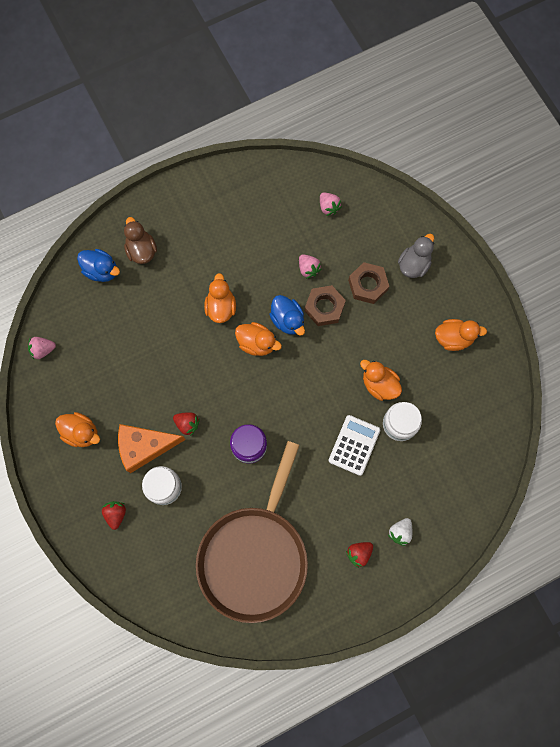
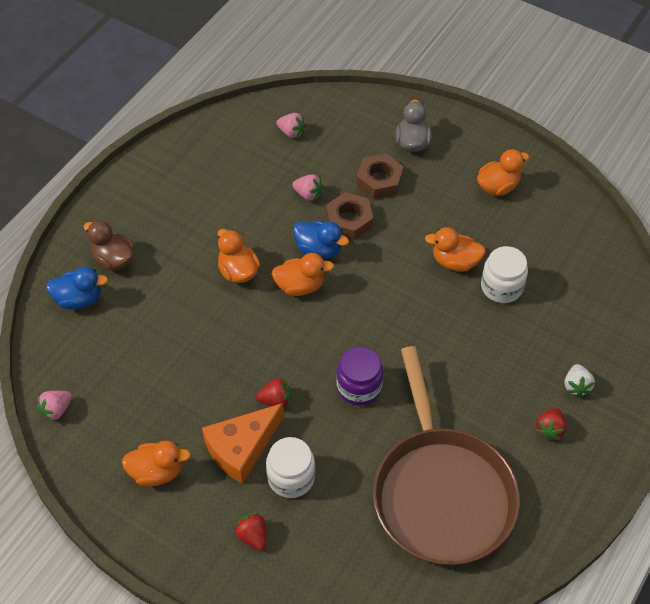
camera: 30 degrees left, 20 degrees down
white calculator [328,415,380,476] -> none

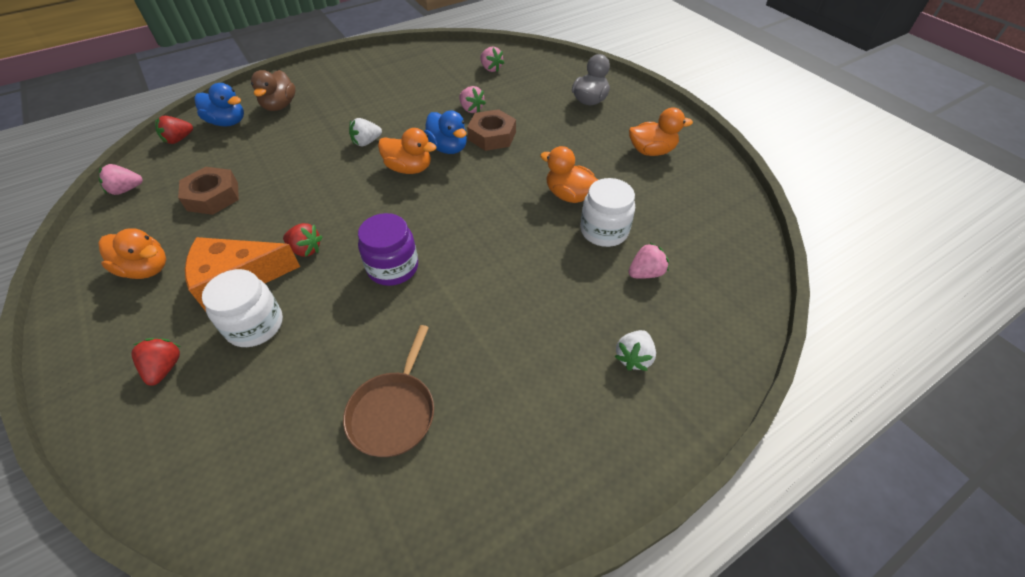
camera: 25 degrees right, 5 degrees down
brown duck [84,220,135,270] -> brown duck turned 150 degrees counterclockwise [251,70,296,111]
orange duck [218,229,260,283] -> white strawberry [349,118,382,146]
brown nut [356,154,404,199] -> brown nut moved to [178,167,239,215]
brown pan [373,346,520,565] -> brown pan [343,325,434,457], size x0.46
red strawberry [535,408,567,440] -> red strawberry moved to [155,116,193,144]
none -> pink strawberry [628,243,669,279]

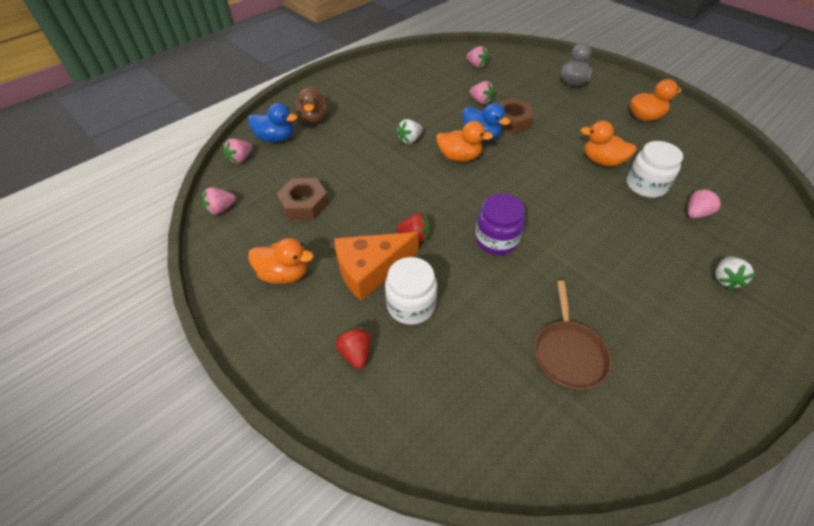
camera: 10 degrees left, 0 degrees up
red strawberry [155,116,193,144] -> pink strawberry [223,139,252,164]

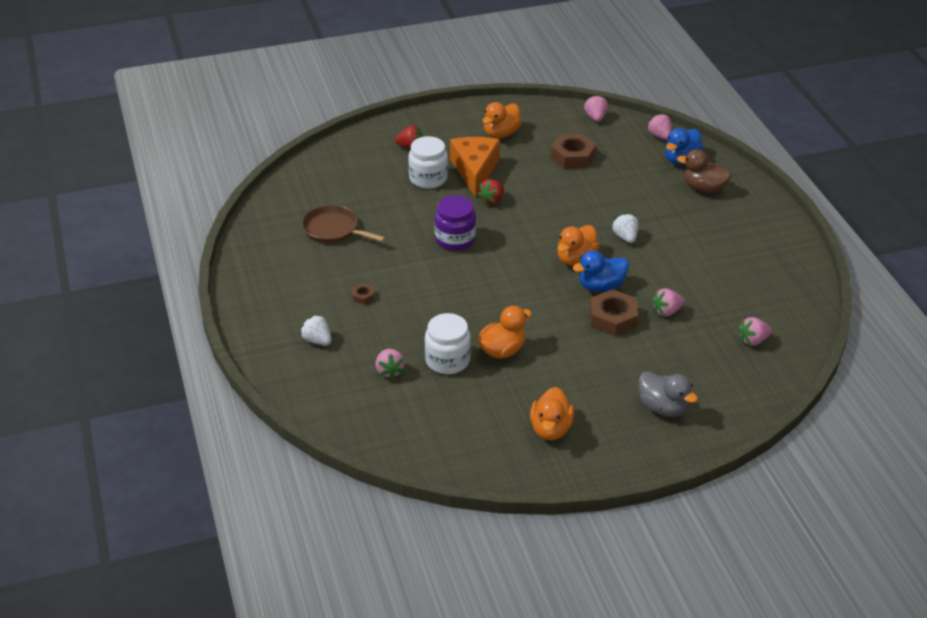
camera: 115 degrees right, 10 degrees down
none -> brown nut [352,283,374,304]

